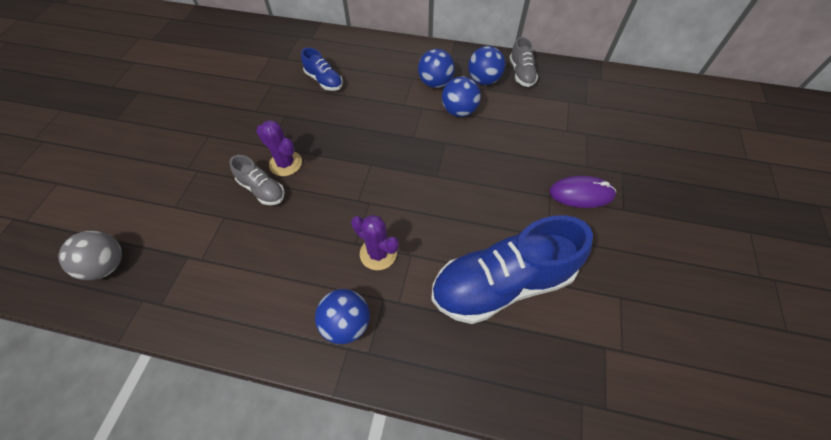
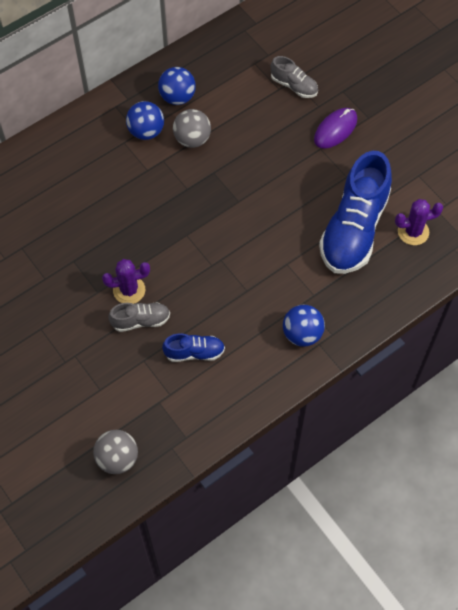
camera: 50 degrees left, 5 degrees up
blue shoe [301,48,343,91] -> blue shoe moved to [162,334,225,362]
purple cactus [351,215,399,270] -> purple cactus moved to [395,199,443,245]
blue ball [442,76,481,117] -> grey ball [173,109,211,148]
grey shoe [509,37,538,87] -> grey shoe moved to [271,56,318,98]

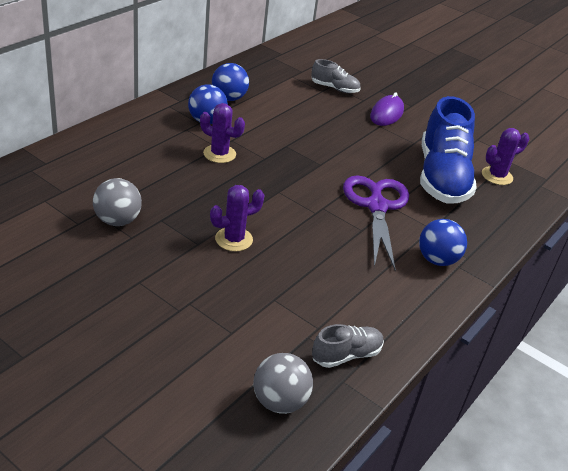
camera: 20 degrees left, 25 degrees down
grey shoe [108,302,170,332] -> grey shoe moved to [312,324,384,368]
blue shoe [162,334,225,362] -> none
grey ball [173,109,211,148] -> grey ball moved to [93,178,142,226]
none -> purple cactus [200,103,245,163]
none -> purple scissors [343,175,409,271]

